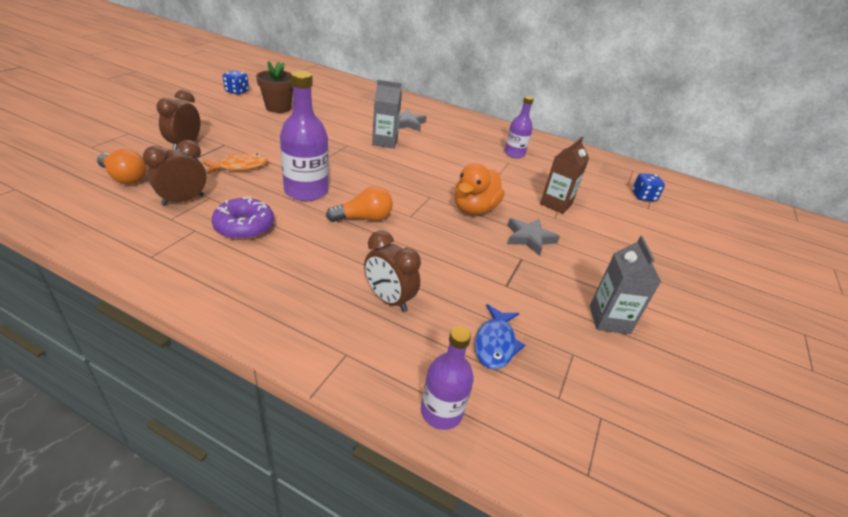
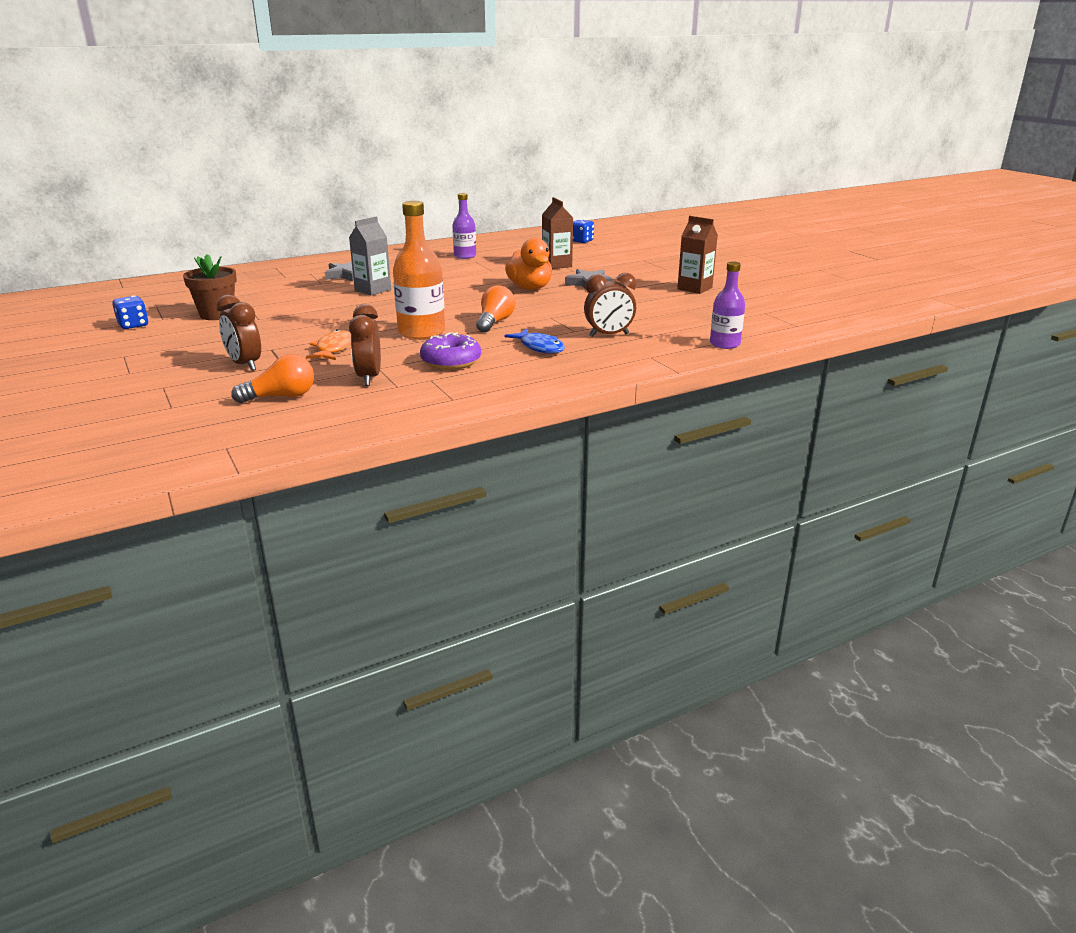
camera: 50 degrees left, 10 degrees down
purple bottle [280,70,329,201] -> orange bottle [393,201,445,340]
blue fish [475,304,525,369] -> blue fish moved to [504,329,565,354]
grey carton [590,236,661,334] -> brown carton [677,216,718,294]

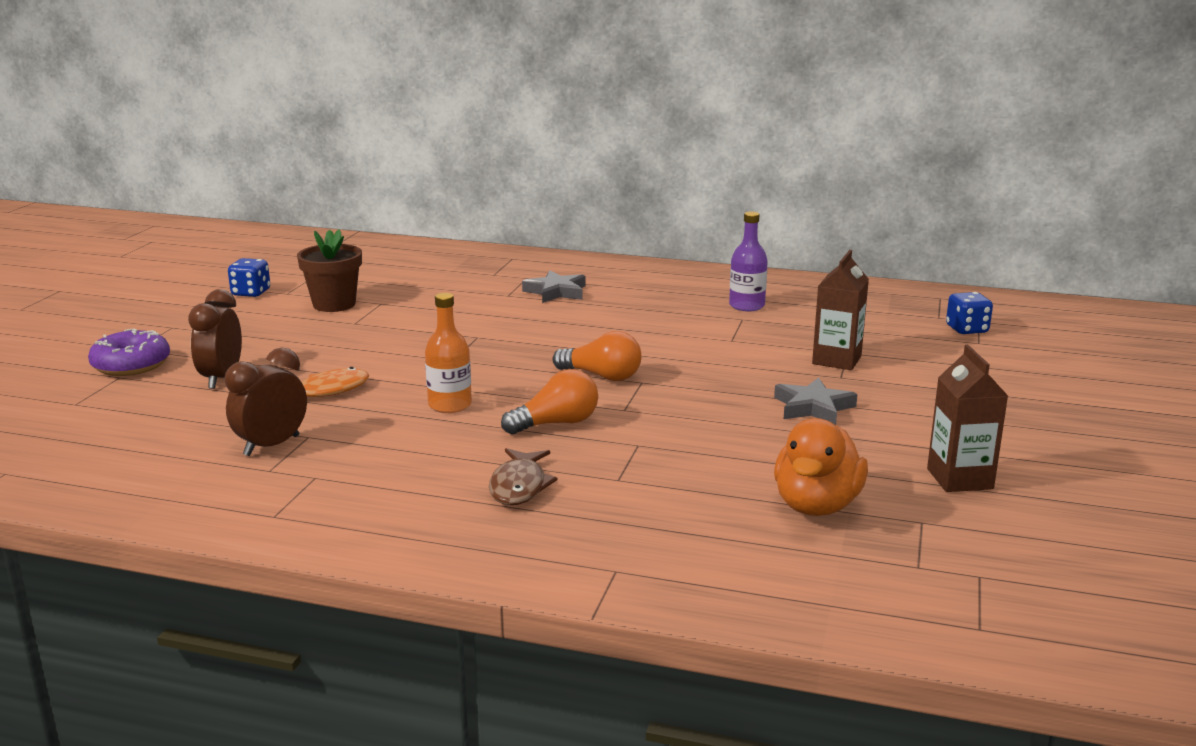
camera: 45 degrees right, 5 degrees down
orange light bulb [231,354,314,403] -> orange light bulb moved to [552,331,641,381]
grey carton [349,217,391,296] -> none
orange bottle [393,201,445,340] -> orange bottle [425,293,472,413], size x0.62
purple donut [420,332,481,370] -> purple donut moved to [88,328,170,376]
blue fish [504,329,565,354] -> brown fish [489,448,558,505]
orange duck [505,238,552,290] -> orange duck moved to [774,418,868,516]
brown clock [584,273,636,337] -> none
purple bottle [710,261,745,349] -> none

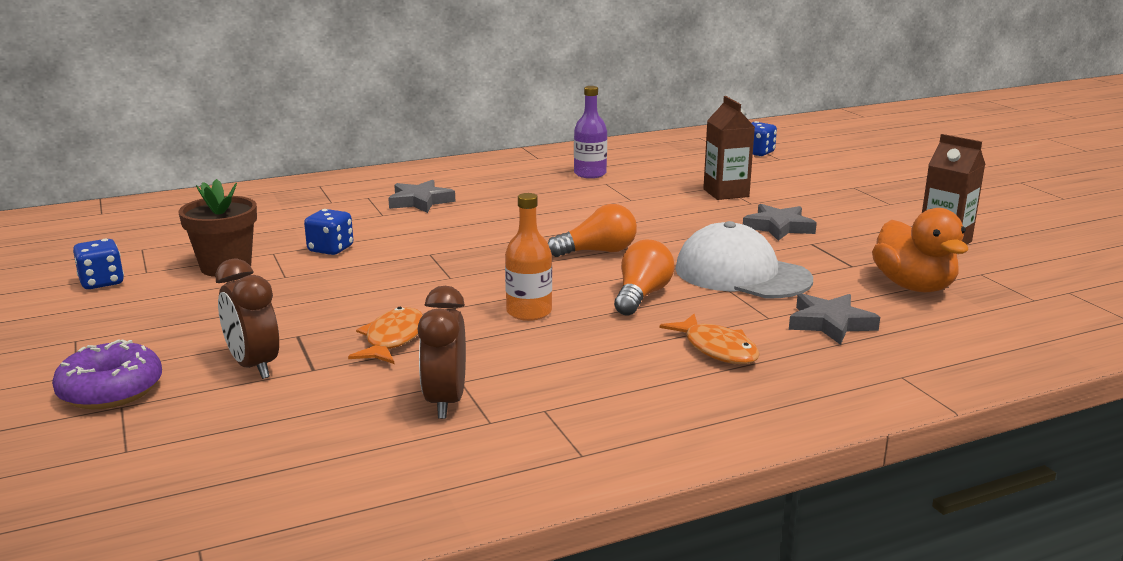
camera: 40 degrees left, 0 degrees up
brown fish [489,448,558,505] -> orange fish [660,314,760,364]
none -> blue dice [304,209,353,255]
none -> white cap [675,221,813,298]
none -> grey star [789,293,880,345]

